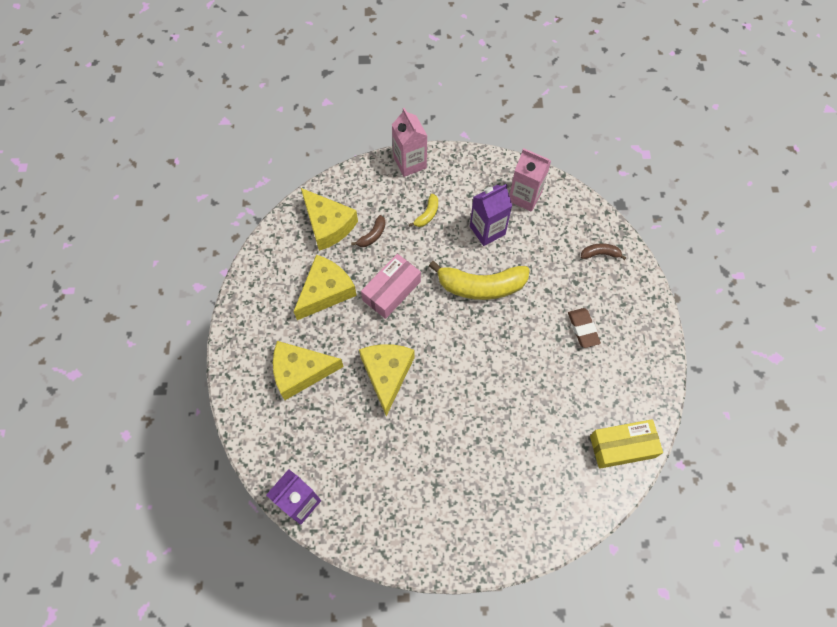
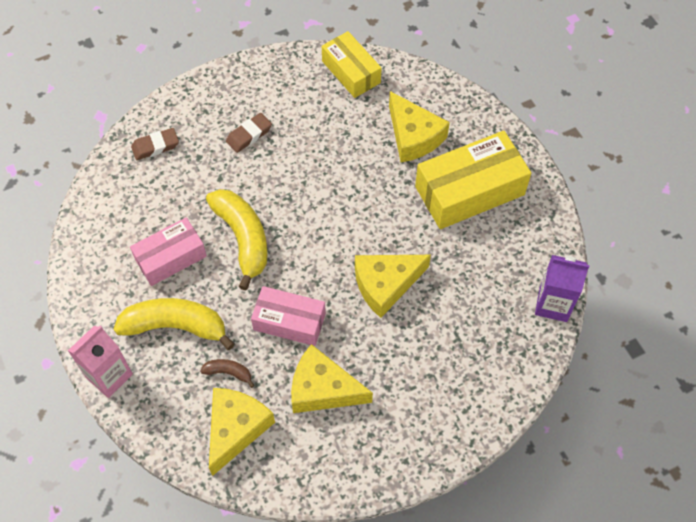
camera: 115 degrees left, 5 degrees down
yellow cheese [273,341,344,400] -> yellow cheese moved to [389,91,450,162]
yellow banana [409,194,438,227] -> yellow banana [113,298,235,350], size x2.18
purple carton [470,184,512,246] -> pink box [130,217,207,286]
pink carton [509,148,551,212] -> none
brown banana [581,243,626,260] -> brown eraser [131,128,179,160]
none -> yellow box [415,131,531,229]

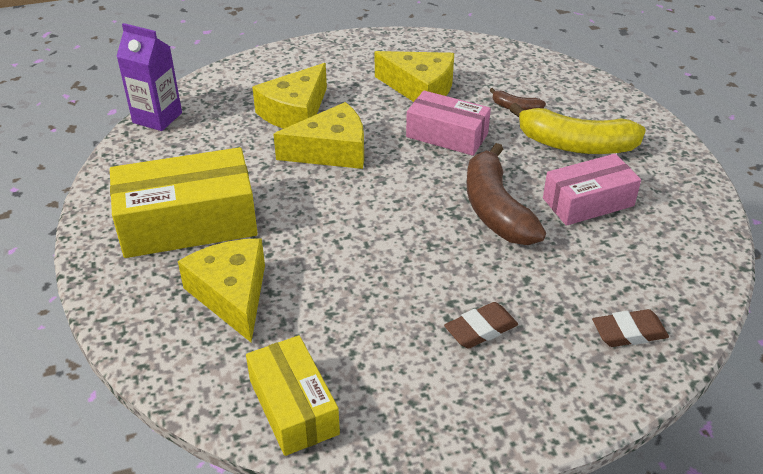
camera: 170 degrees left, 20 degrees down
pink carton [68,326,133,398] -> none
yellow banana [206,189,268,290] -> brown banana [467,143,546,245]
yellow cheese [209,388,275,476] -> yellow cheese moved to [252,63,327,129]

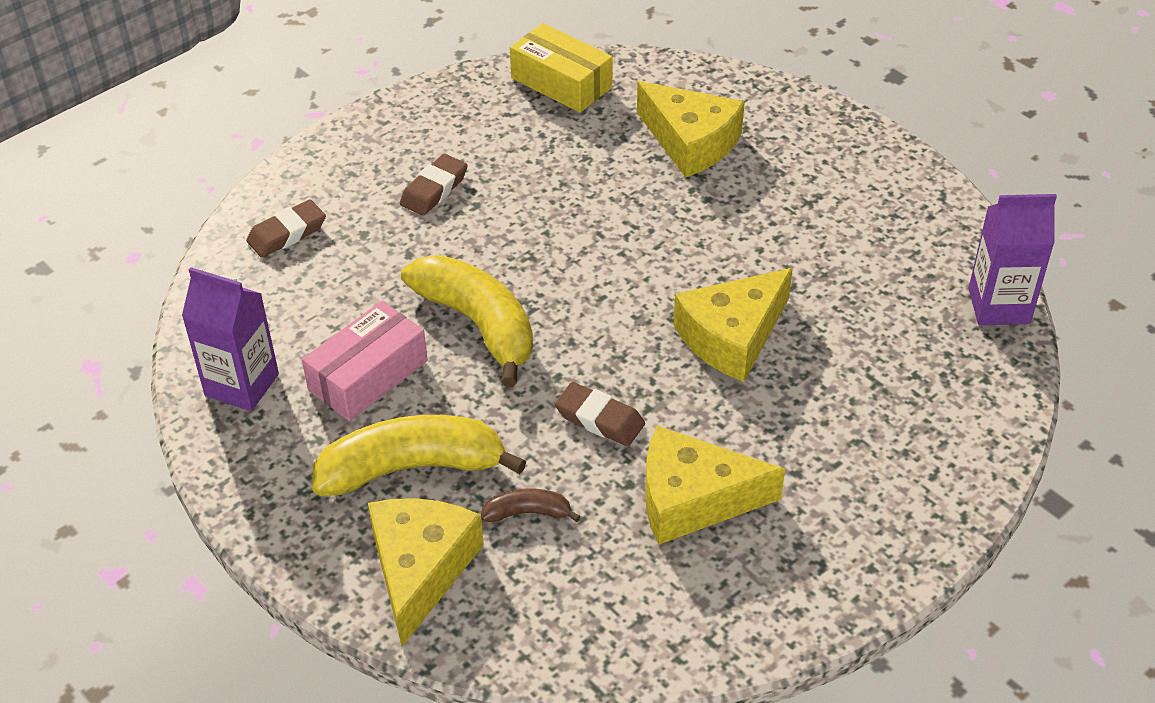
camera: 155 degrees right, 5 degrees up
yellow box [110,147,258,258] -> none
yellow cheese [252,63,327,129] -> yellow cheese moved to [368,498,484,646]
pink box [406,91,491,156] -> brown eraser [555,382,645,446]
brown banana [467,143,546,245] -> yellow banana [401,255,533,387]
none -> purple carton [182,267,279,411]

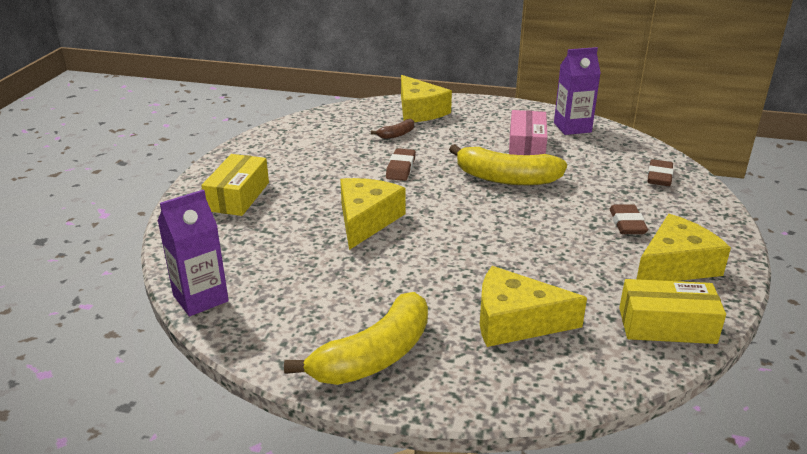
camera: 145 degrees right, 15 degrees down
yellow banana [312,415,527,496] -> yellow banana moved to [284,292,428,385]
brown eraser [555,382,645,446] -> brown eraser turned 75 degrees counterclockwise [386,148,416,181]
yellow cheese [646,426,785,545] -> yellow cheese moved to [637,214,731,281]
none -> yellow box [201,154,269,216]

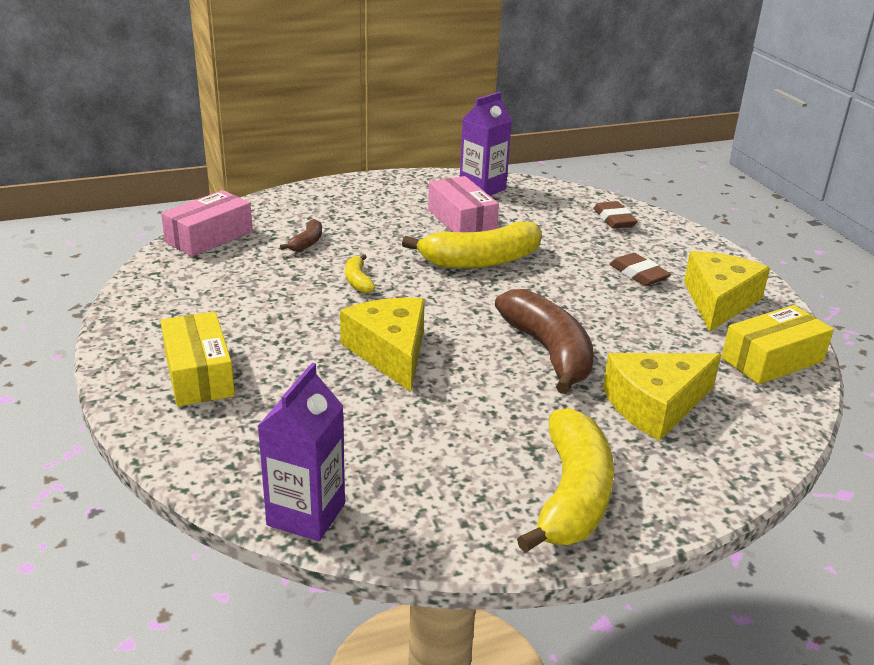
camera: 35 degrees left, 0 degrees up
brown eraser [386,148,416,181] -> yellow banana [345,254,375,293]
yellow cheese [401,75,452,122] -> none
none -> pink box [161,190,253,257]
none -> brown banana [495,289,594,394]

